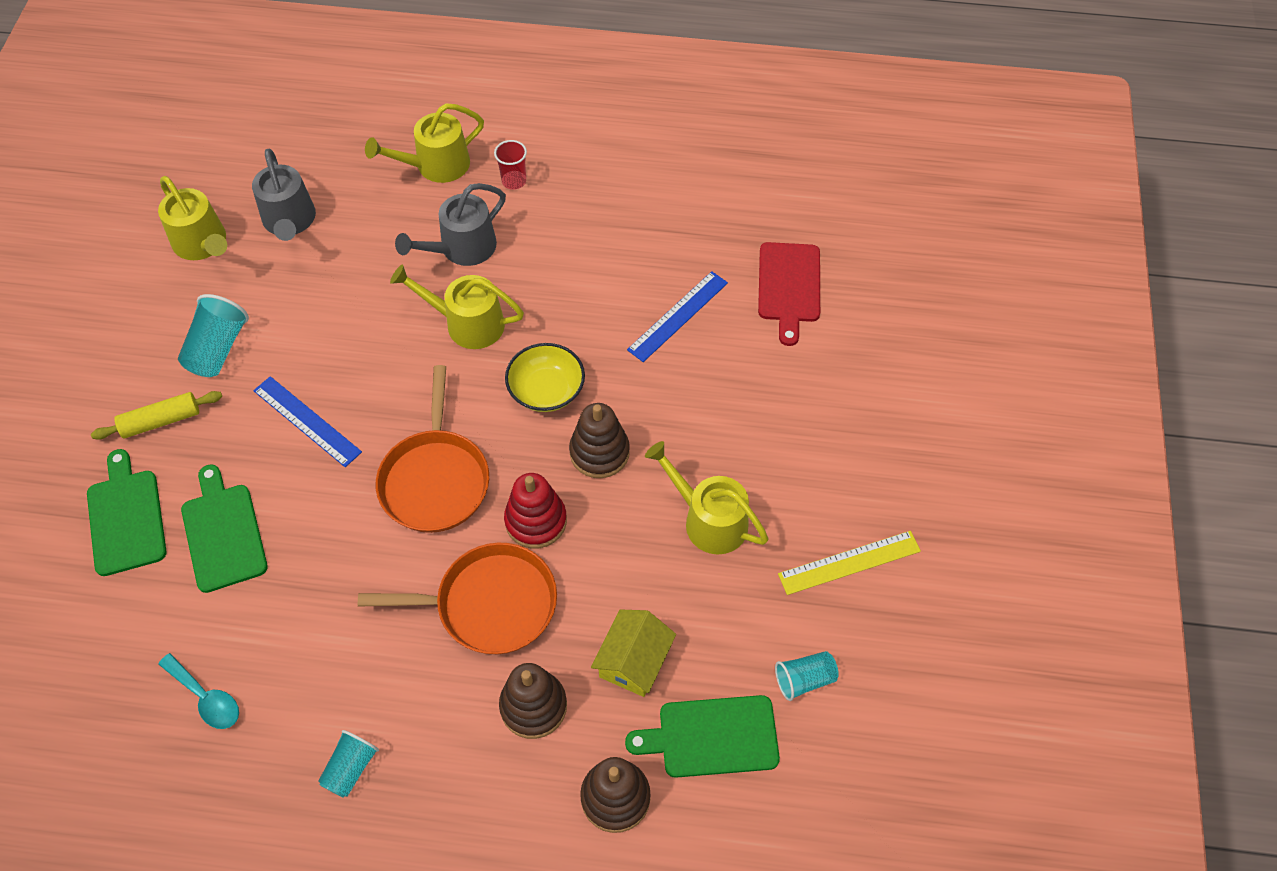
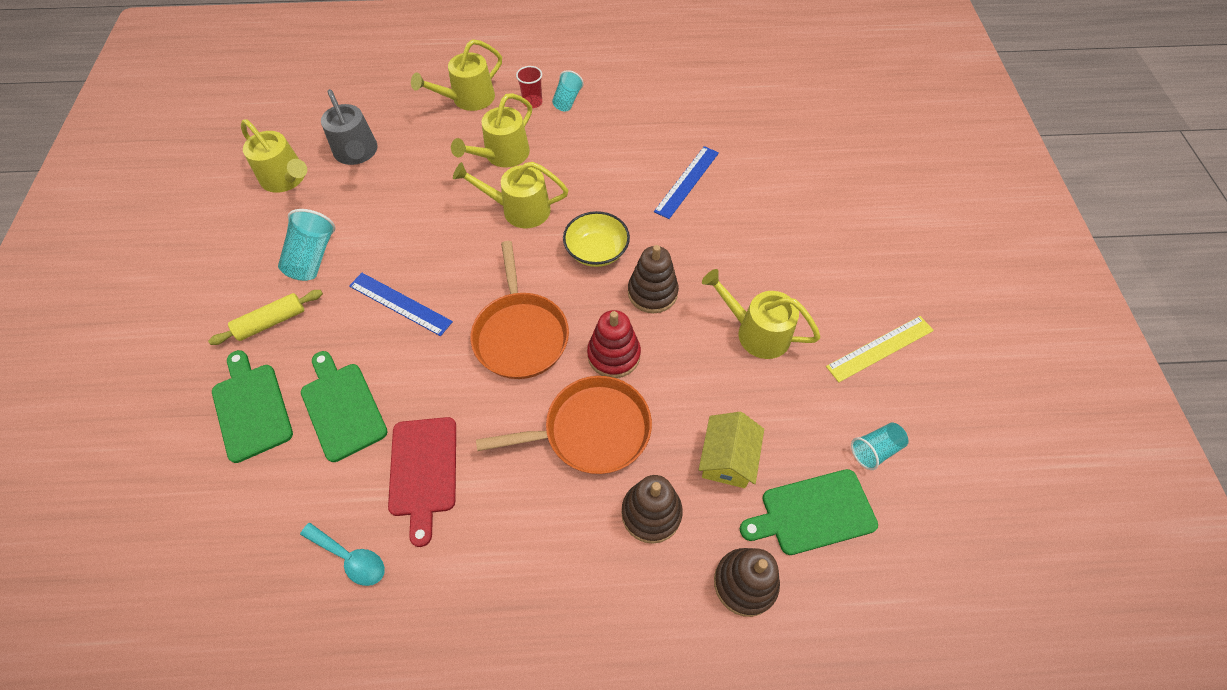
camera: 10 degrees left, 0 degrees up
turquoise cup [318,730,379,798] -> turquoise cup moved to [552,70,584,111]
grey watering can [395,183,506,266] -> yellow watering can [451,93,532,168]
red cutting board [758,242,820,346] -> red cutting board moved to [388,417,456,547]

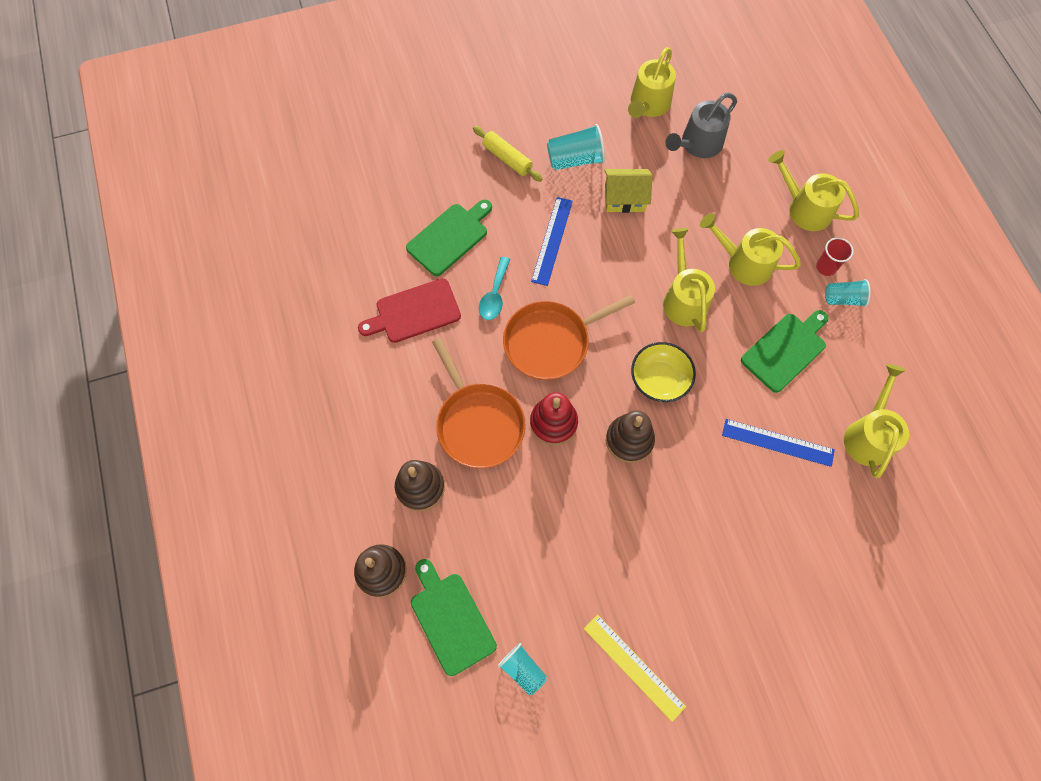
camera: 75 degrees right, 10 degrees up
green cutting board [212,350,293,463] -> green cutting board moved to [741,310,828,393]
turquoise spoon [300,523,385,586] -> turquoise spoon moved to [479,257,510,320]
yellow house [699,412,764,488] -> yellow house moved to [604,169,653,213]
yellow watering can [702,269,821,359] -> yellow watering can moved to [844,364,909,478]

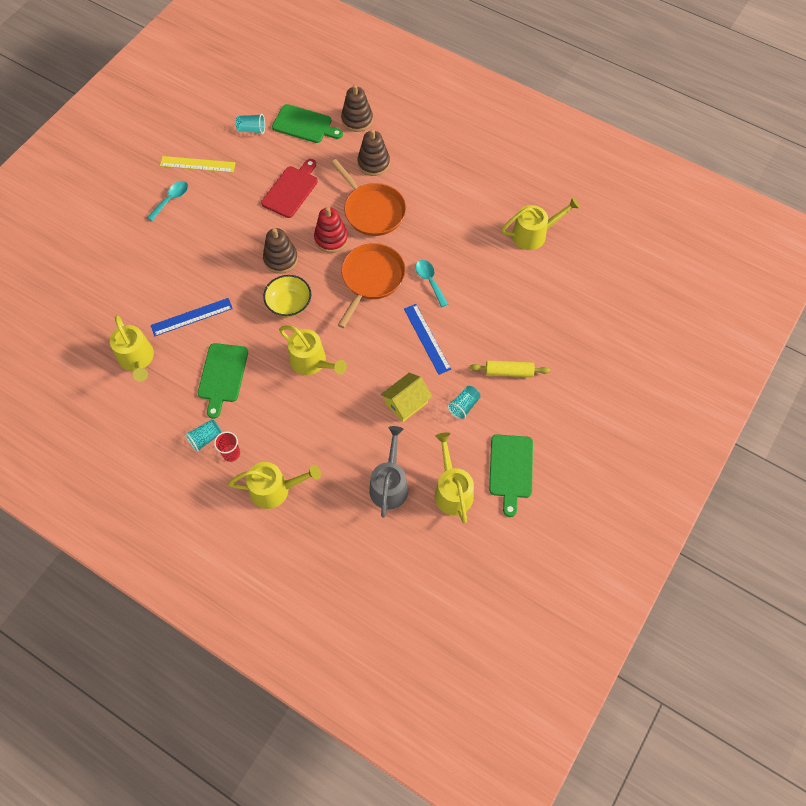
camera: 140 degrees right, 5 degrees down
red cutting board [358,278,461,343] -> red cutting board moved to [261,159,318,218]
green cutting board [406,199,492,276] -> green cutting board moved to [489,434,533,517]
orange pan [432,338,526,469] -> orange pan turned 150 degrees counterclockwise [331,159,406,236]
turquoise cup [547,124,605,170] -> turquoise cup [447,386,481,420], size x0.66
yellow watering can [700,213,801,286] -> yellow watering can moved to [501,197,580,250]
none -> turquoise spoon [147,181,188,221]

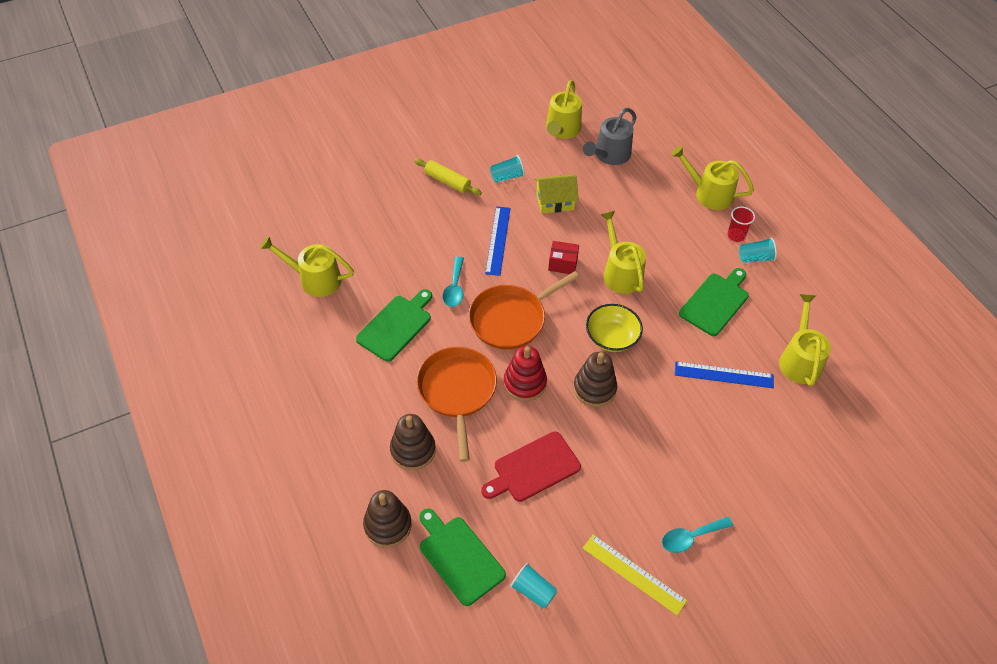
camera: 150 degrees left, 10 degrees down
green cutting board [489,434,533,517] -> green cutting board moved to [356,289,432,362]
none -> red box [548,241,579,274]

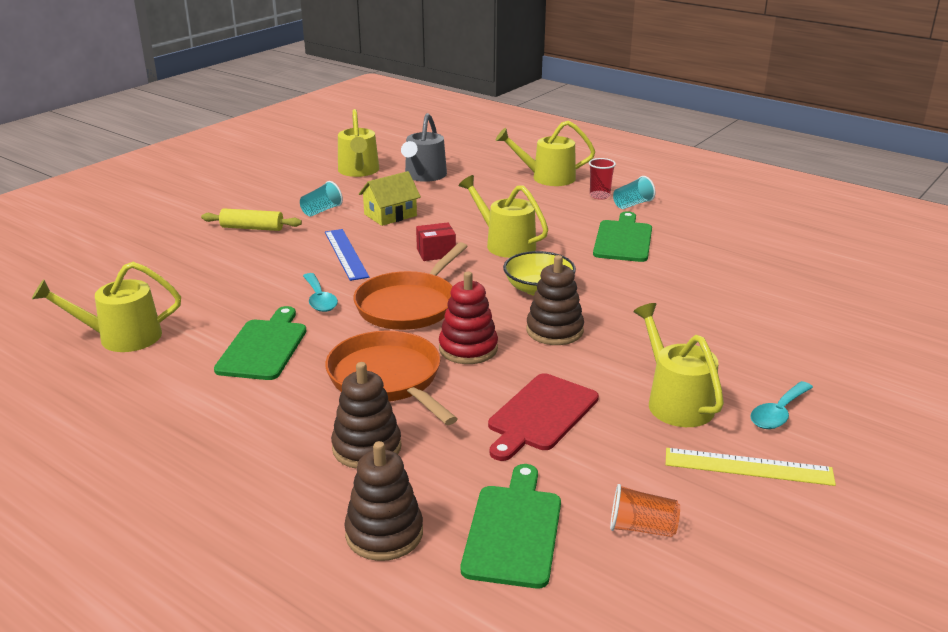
camera: 25 degrees left, 25 degrees down
green cutting board [419,509,506,606] -> green cutting board turned 75 degrees clockwise [461,464,561,588]
turquoise cup [510,563,557,608] -> orange cup [610,484,680,537]
blue ruler [675,361,774,388] -> none
yellow watering can [779,294,831,387] -> yellow watering can moved to [633,303,724,427]

